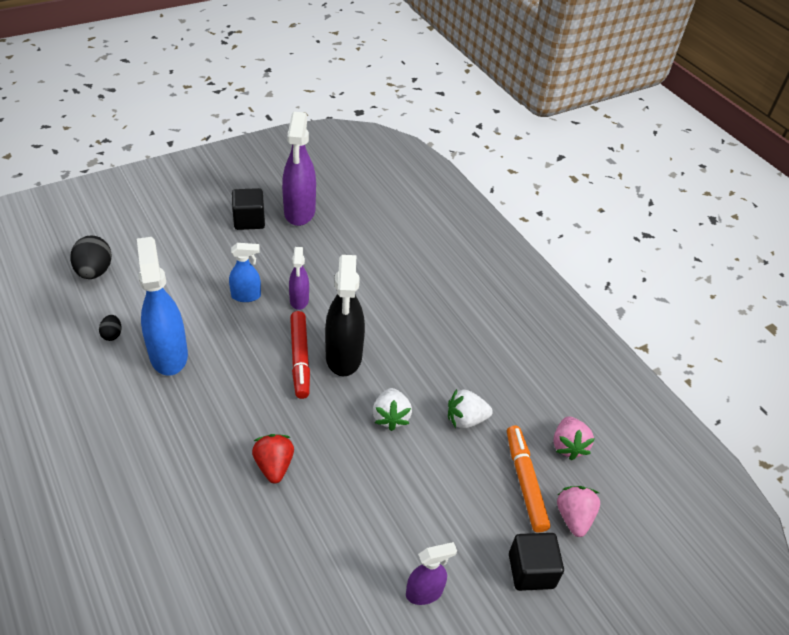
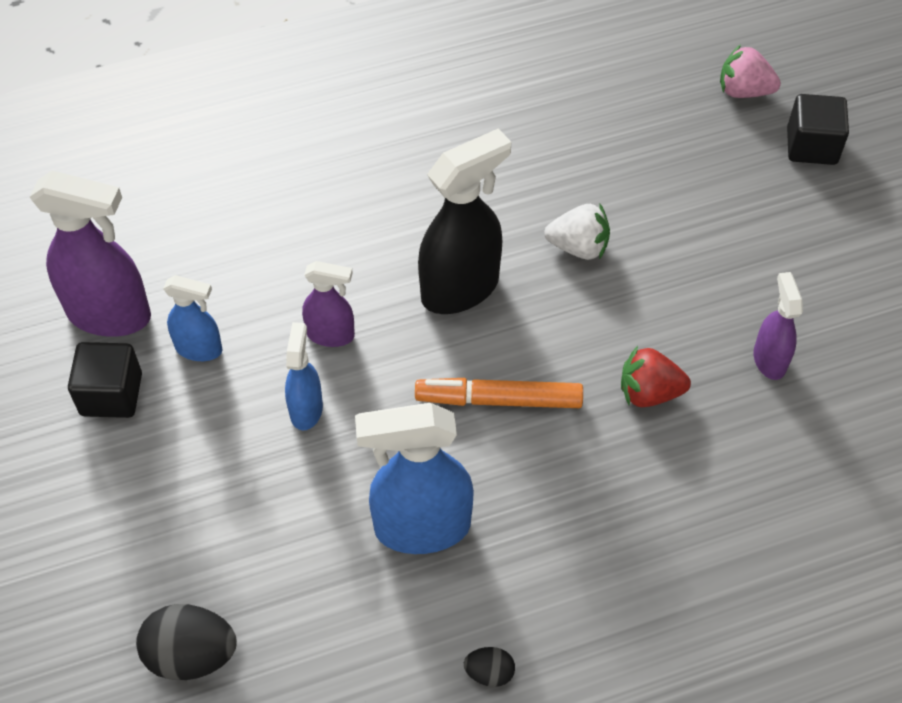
camera: 75 degrees left, 10 degrees up
black egg [99,315,122,341] -> black egg moved to [464,647,515,687]
red marker [290,311,310,399] -> none
black spray bottle [325,255,365,376] -> black spray bottle turned 45 degrees counterclockwise [418,128,511,314]
purple spray bottle [406,542,457,605] -> purple spray bottle moved to [753,272,803,380]
white strawberry [448,389,493,429] -> none
orange marker [507,426,550,532] -> orange marker moved to [415,378,583,408]
pink strawberry [554,416,595,460] -> none
none -> blue spray bottle [163,275,223,361]

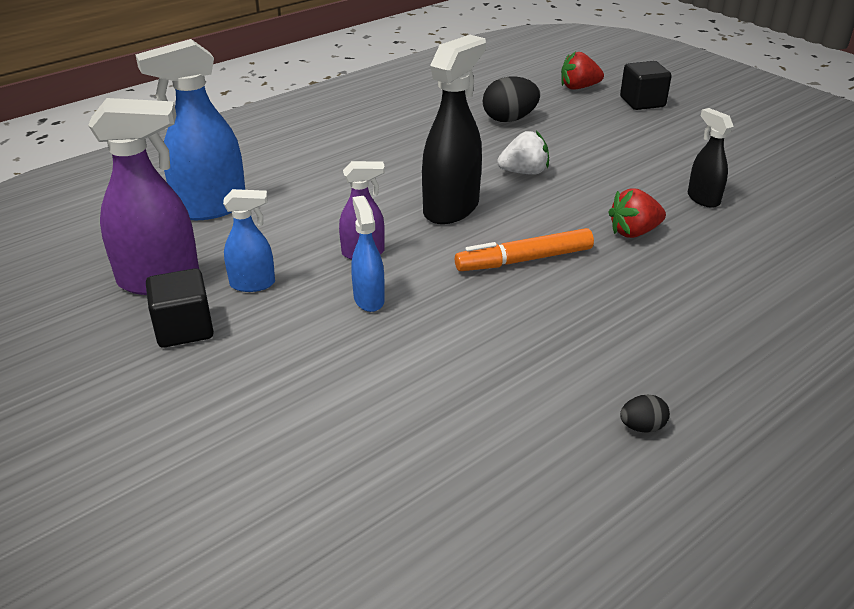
camera: 20 degrees left, 20 degrees down
black egg [136,604,237,680] -> black egg moved to [483,76,540,122]
blue spray bottle [355,403,474,554] -> blue spray bottle moved to [135,39,245,220]
pink strawberry [720,44,781,98] -> red strawberry [561,52,604,90]
purple spray bottle [753,272,803,380] -> black spray bottle [688,108,734,208]

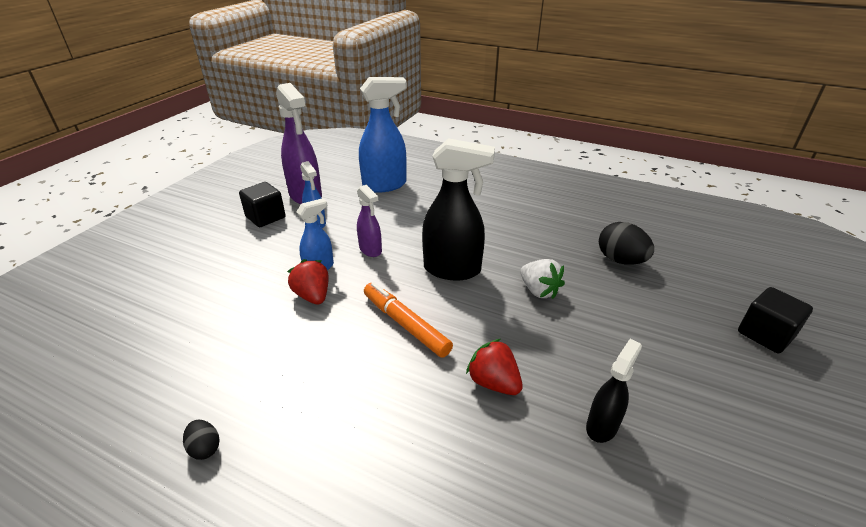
camera: 65 degrees right, 0 degrees up
blue spray bottle [135,39,245,220] -> blue spray bottle turned 120 degrees clockwise [359,77,407,193]
red strawberry [561,52,604,90] -> red strawberry moved to [287,259,329,304]

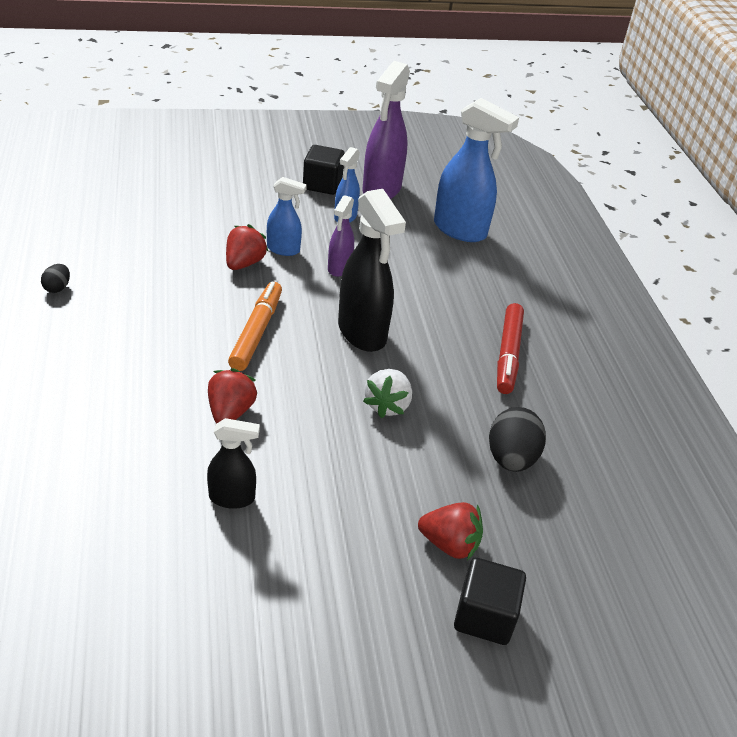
camera: 50 degrees right, 5 degrees up
none -> red strawberry [418,502,483,560]
none -> red marker [497,303,524,394]

